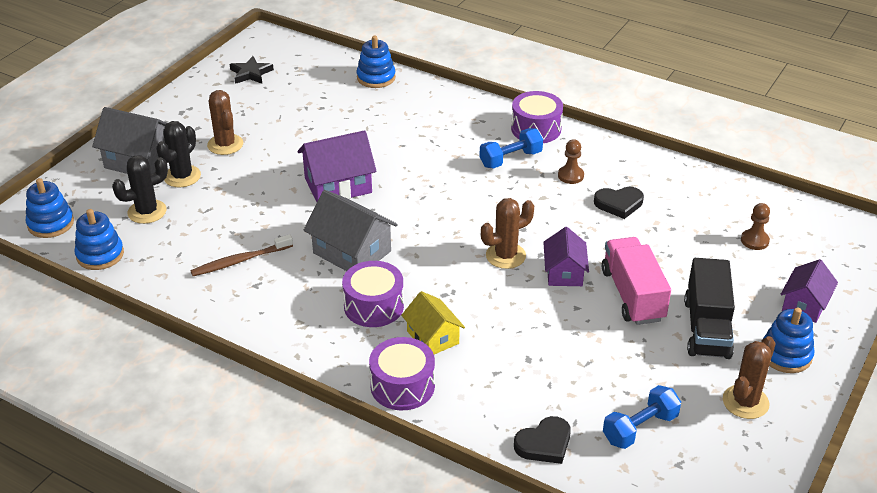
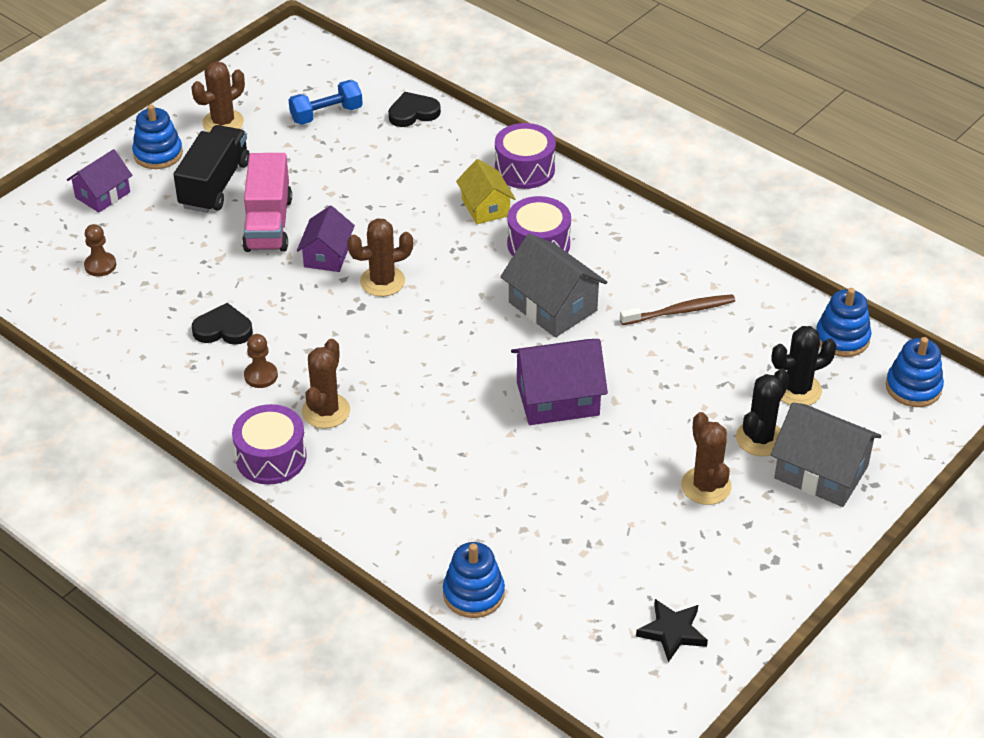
camera: 170 degrees left, 5 degrees up
blue dumbbell [479,128,543,168] -> brown cactus [302,339,350,429]

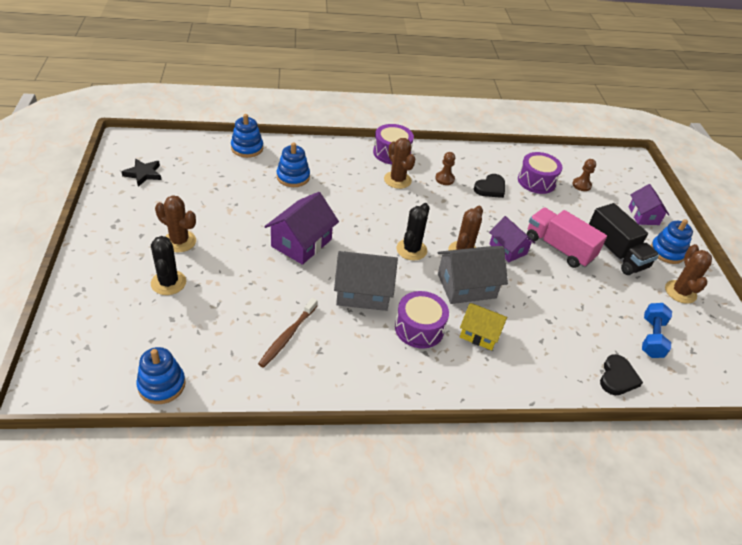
camera: 130 degrees right, 0 degrees up
purple drum [495,123,556,189] -> purple drum moved to [518,152,563,194]
black cactus [771,326,837,406] -> black cactus moved to [396,203,430,261]
grey house [771,402,882,507] -> grey house moved to [438,246,508,304]
blue stacking toy [886,337,944,407] -> blue stacking toy moved to [277,143,310,187]

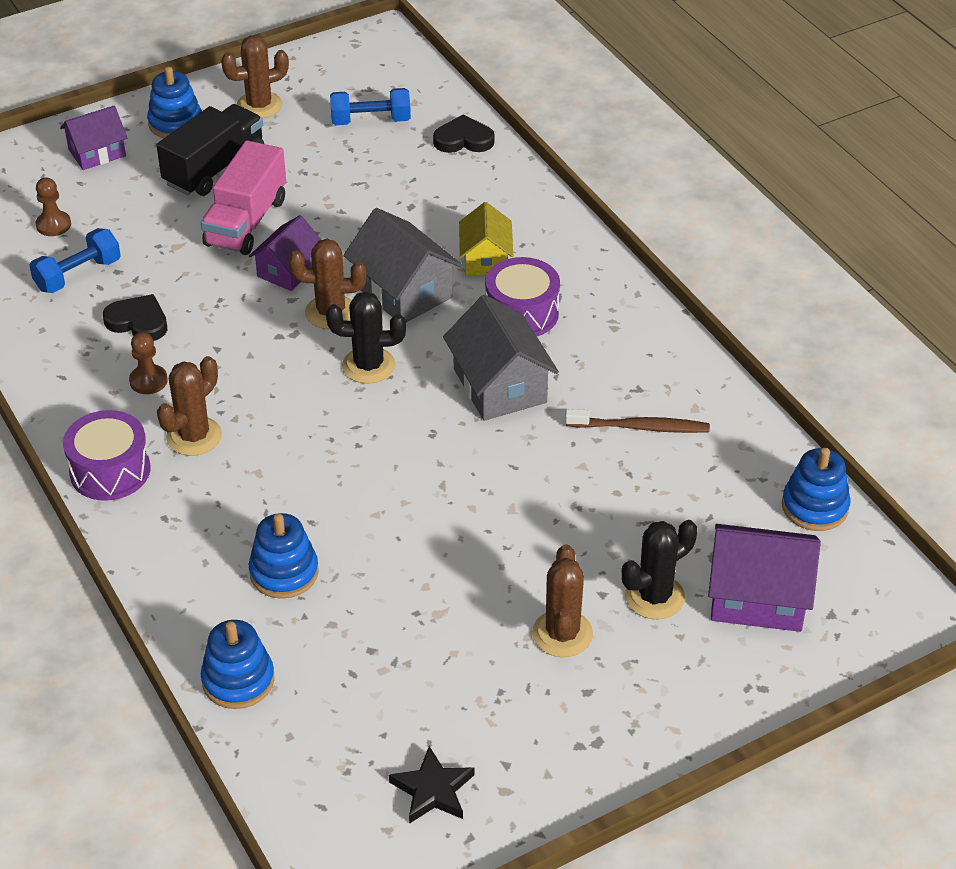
camera: 110 degrees left, 0 degrees up
purple house [265,192,339,265] -> purple house moved to [708,524,821,632]
purple drum [518,152,563,194] -> blue dumbbell [29,228,121,293]

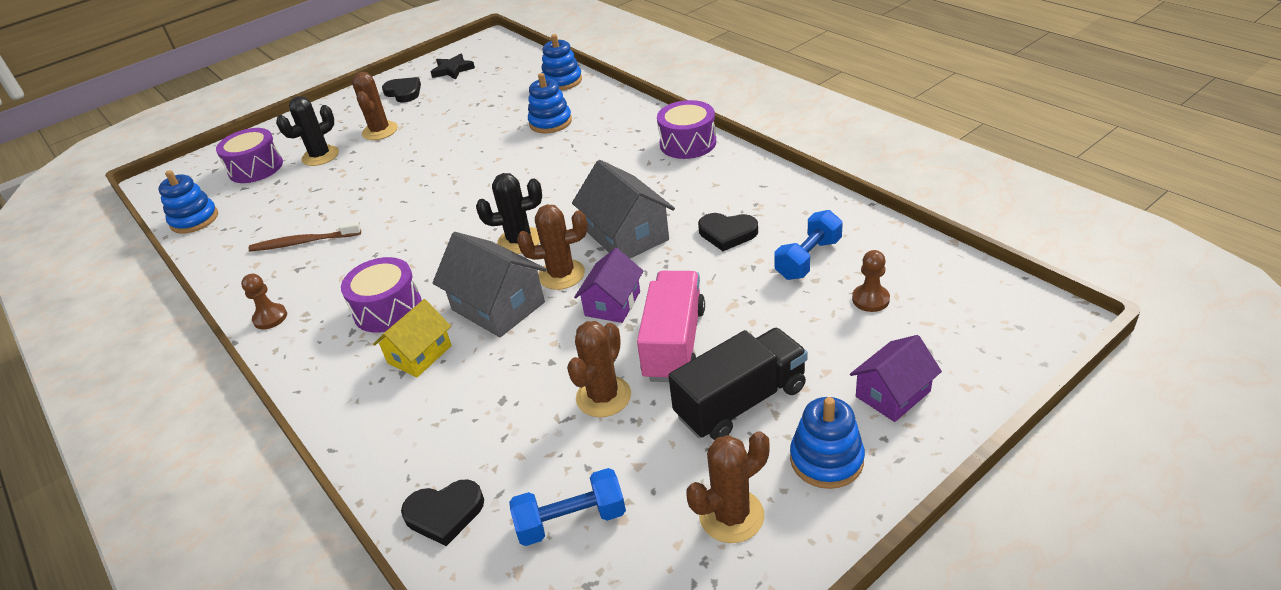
camera: 175 degrees right, 5 degrees down
brown pawn [129,332,168,394] -> brown pawn moved to [241,274,287,329]
black truck [156,104,264,196] -> black truck turned 150 degrees counterclockwise [668,328,808,440]
brown cactus [157,356,222,456] -> brown cactus moved to [567,321,631,417]
grey house [443,295,559,421] -> grey house moved to [572,160,675,258]
yellow house [459,202,513,275] -> yellow house turned 45 degrees clockwise [373,299,452,377]
purple house [708,524,821,632] -> purple drum [216,128,283,183]
none -> black heart [382,77,421,103]

